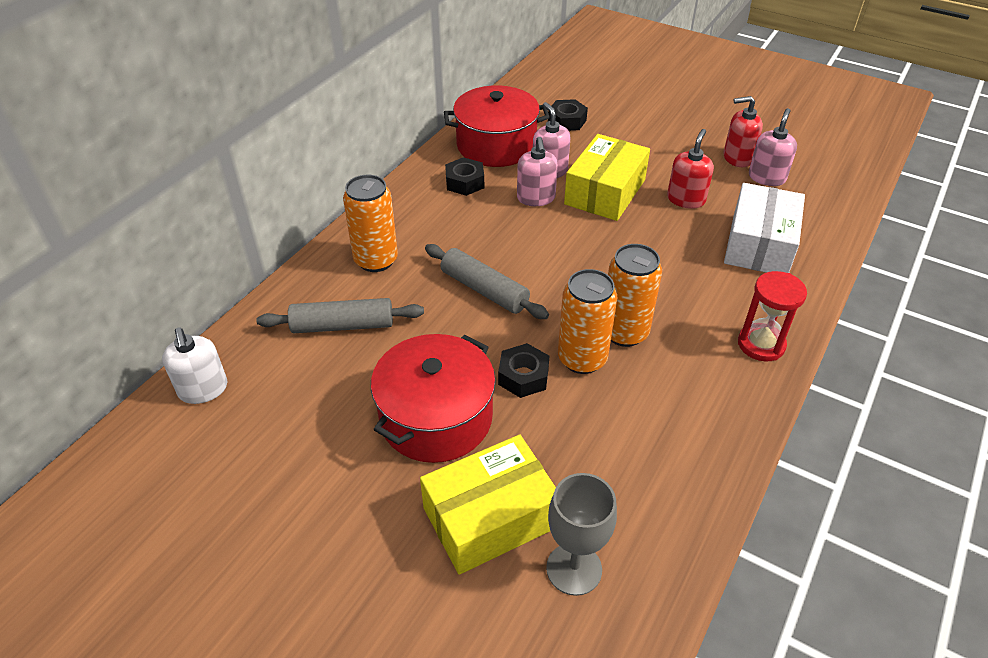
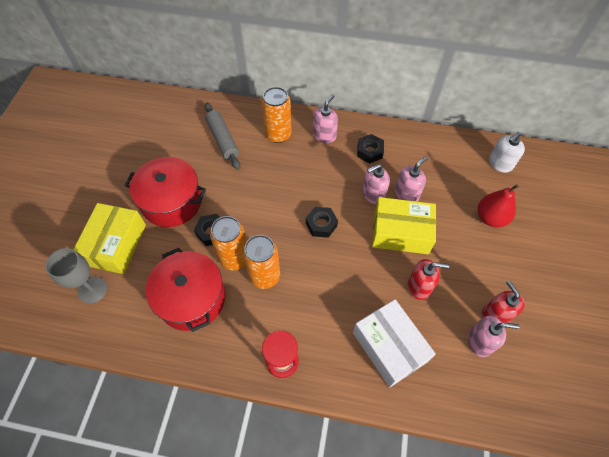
camera: 70 degrees right, 15 degrees up
white soap dispenser [162,327,227,404] -> white soap dispenser moved to [489,132,525,173]
yellow box [420,434,556,575] -> yellow box turned 60 degrees clockwise [73,203,146,274]
grey rolling pin [425,244,549,319] -> none
red pot [444,85,550,167] -> red pot moved to [146,248,225,332]
black nut [548,99,588,131] -> black nut moved to [306,207,338,238]
white box [724,183,805,273] -> white box turned 60 degrees clockwise [353,299,436,387]
none -> pink soap dispenser [313,94,338,143]
none -> red pear [478,184,519,227]

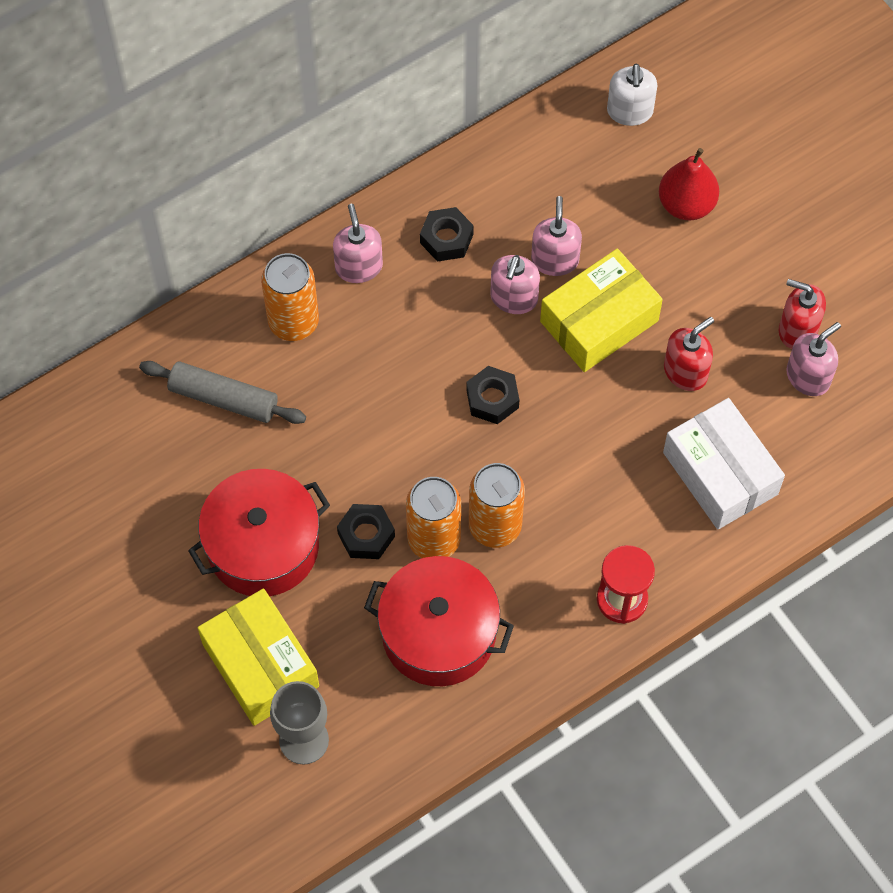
camera: 45 degrees left, 5 degrees up
white box [353,299,436,387] -> white box turned 45 degrees clockwise [663,398,785,530]

